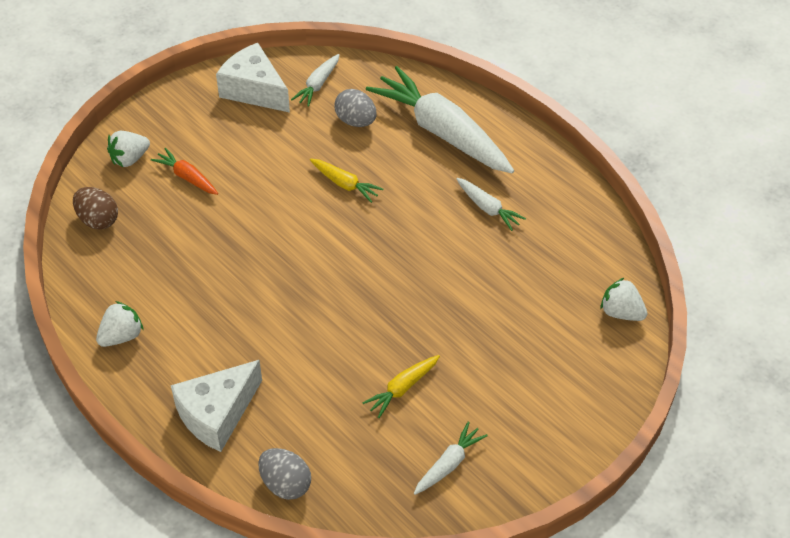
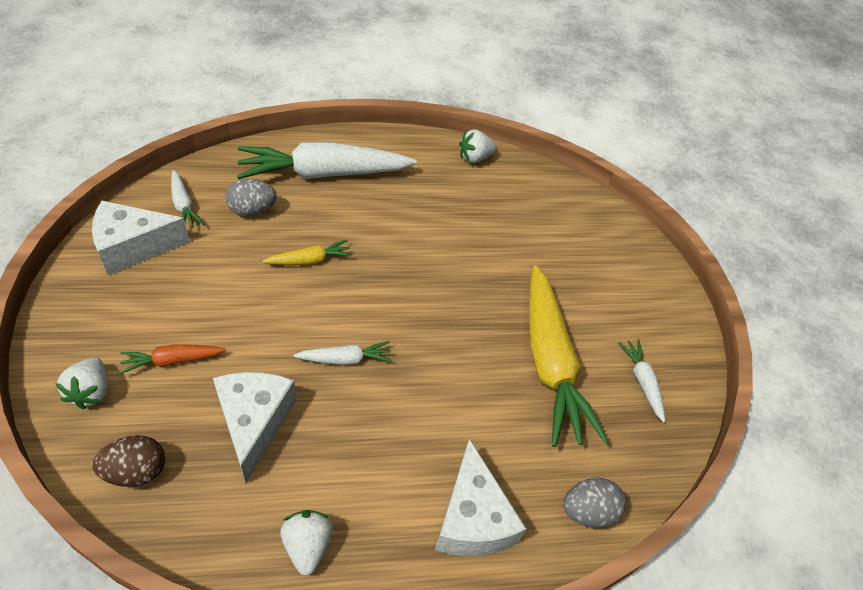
camera: 60 degrees left, 0 degrees up
yellow carrot [363,355,440,418] -> yellow carrot [529,265,609,447], size x2.23
white carrot [456,178,526,231] -> white carrot moved to [294,341,392,365]
white strawberry [601,278,647,321] -> white strawberry moved to [459,129,497,163]
none -> white cheese [213,372,296,483]

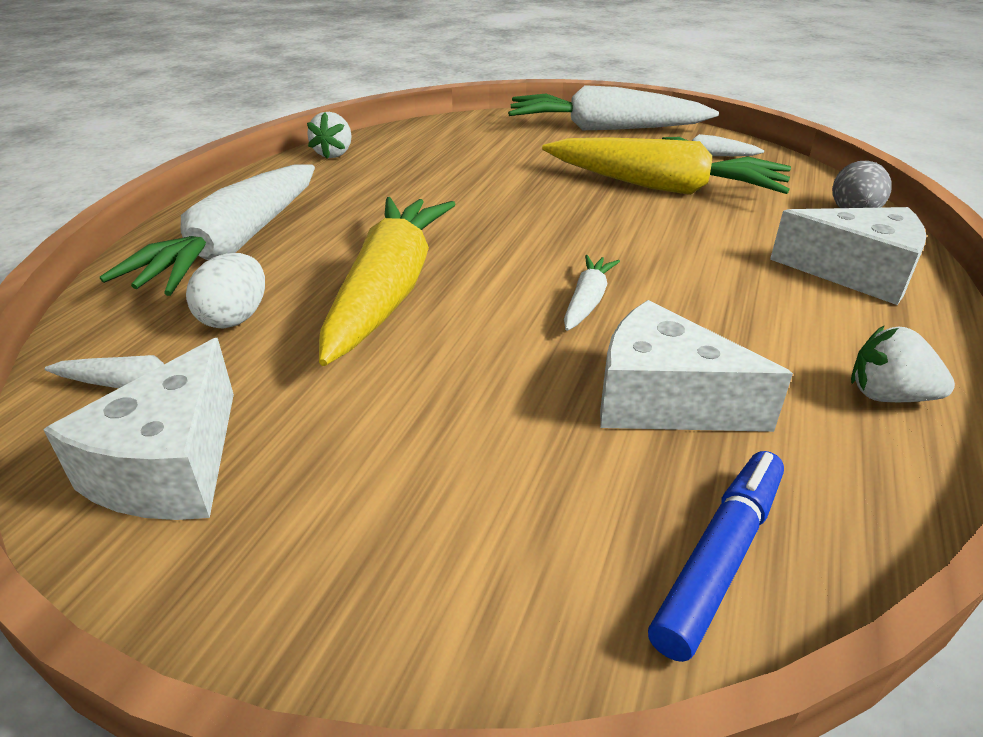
camera: 55 degrees left, 15 degrees down
white strawberry [55,357,108,409] -> none
brown egg [92,435,165,487] -> blue marker [648,451,784,662]
orange carrot [120,344,225,374] -> none
grey egg [226,179,277,216] -> white egg [186,253,265,329]
yellow carrot [263,240,352,265] -> yellow carrot [319,197,456,366], size x2.23
none -> white carrot [508,85,719,130]

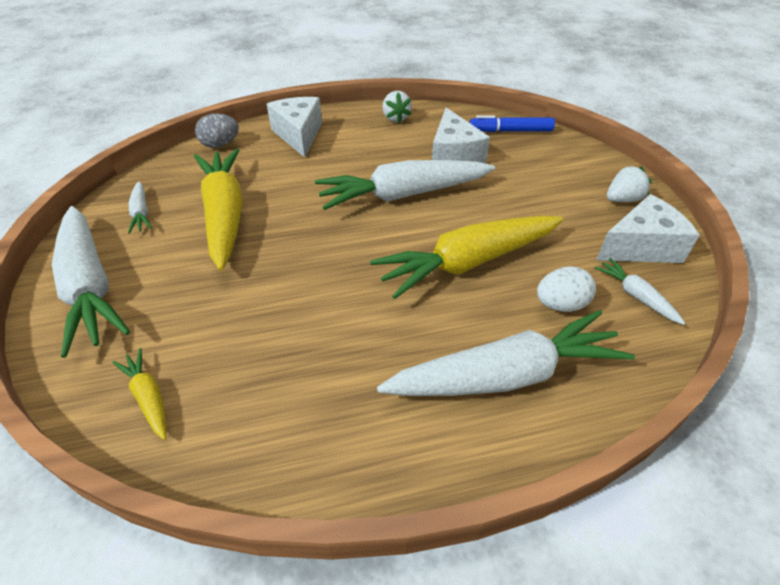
camera: 125 degrees left, 10 degrees up
white strawberry [307,112,352,159] -> white strawberry moved to [607,166,652,202]
white carrot [564,255,620,331] -> white carrot [315,160,495,210], size x2.23
none -> yellow carrot [112,348,166,440]

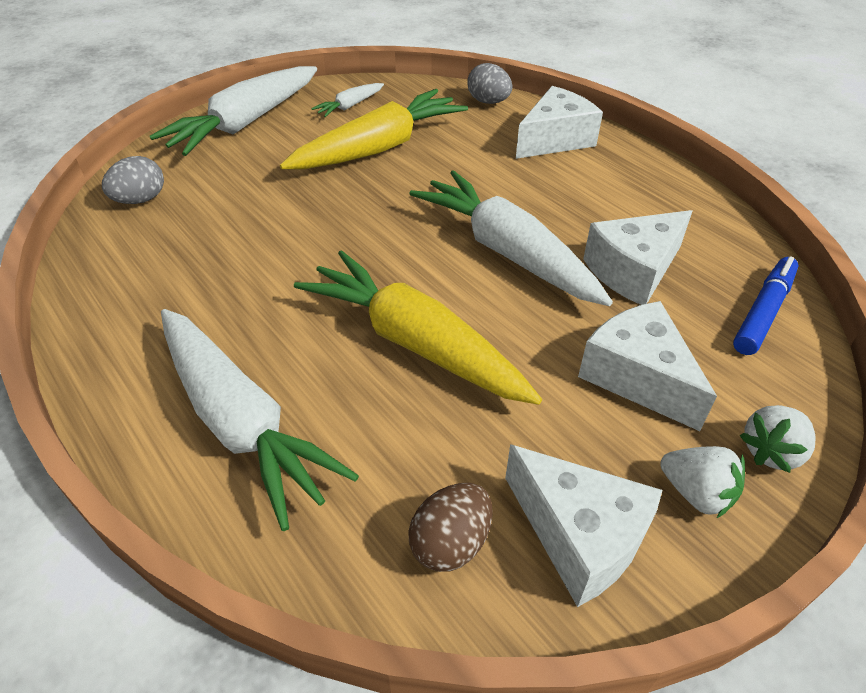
camera: 65 degrees right, 0 degrees up
yellow carrot [112,348,166,440] -> grey egg [102,156,164,204]
white strawberry [383,91,412,123] -> white strawberry moved to [739,405,816,473]
blue marker [469,115,555,132] -> blue marker turned 60 degrees clockwise [733,256,799,355]
white egg [537,266,596,312] -> none
white carrot [595,258,685,325] -> brown egg [408,483,493,572]
none -> white cheese [578,301,717,431]

